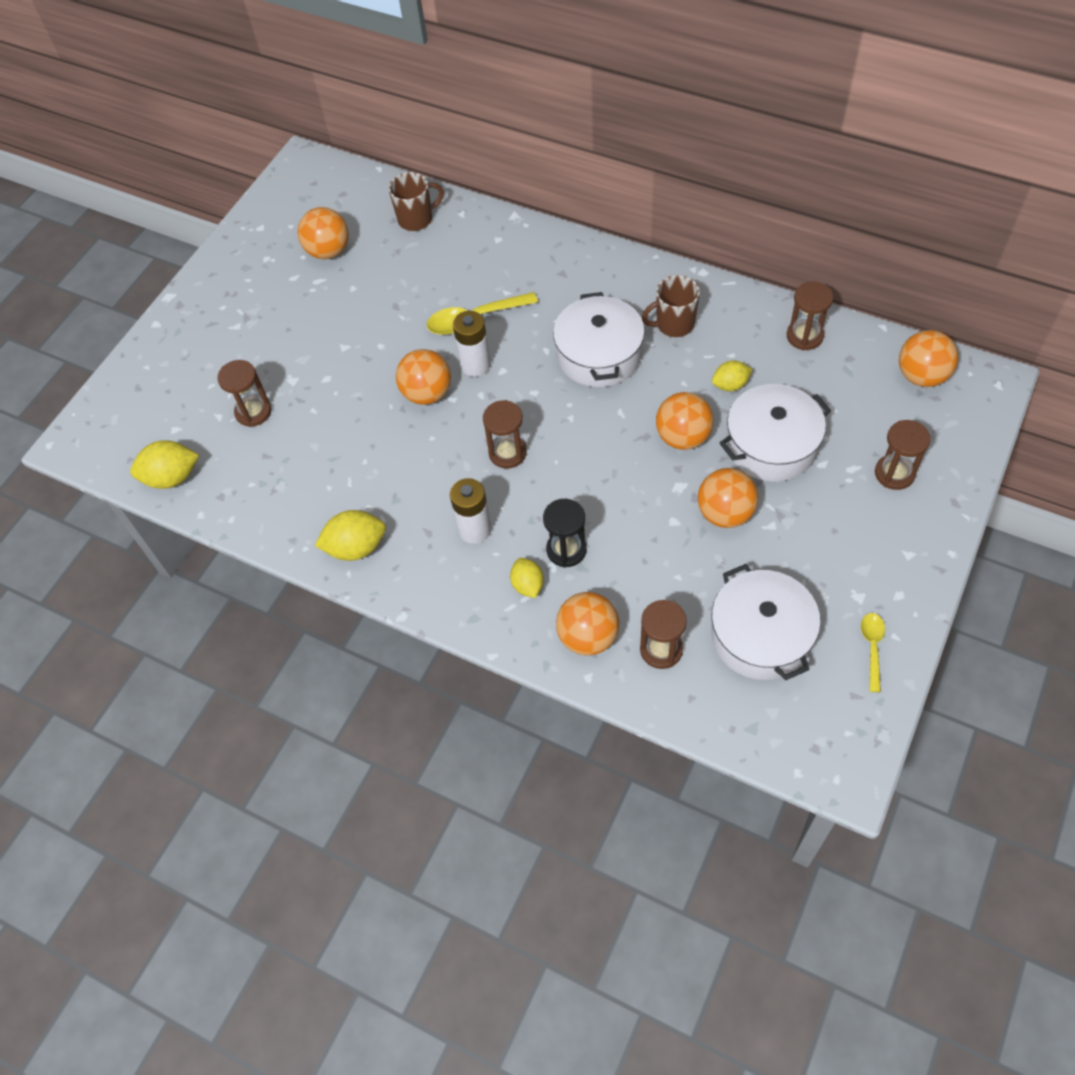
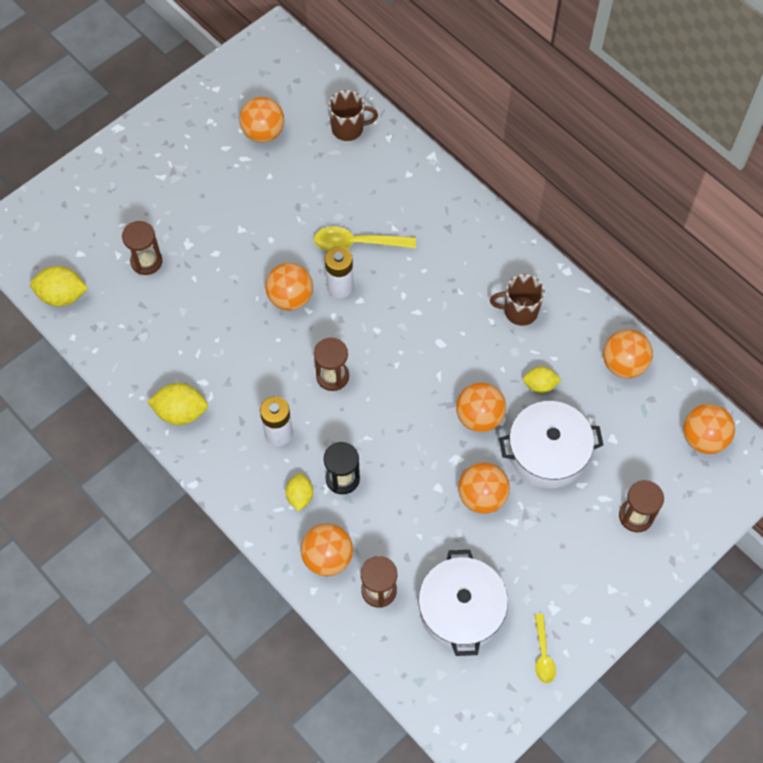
camera: 15 degrees right, 5 degrees up
white pot [553,292,645,387] -> none
brown hourglass [787,282,833,351] -> orange ball [603,329,653,378]
yellow spoon [861,613,885,692] -> yellow spoon turned 150 degrees clockwise [535,614,556,683]

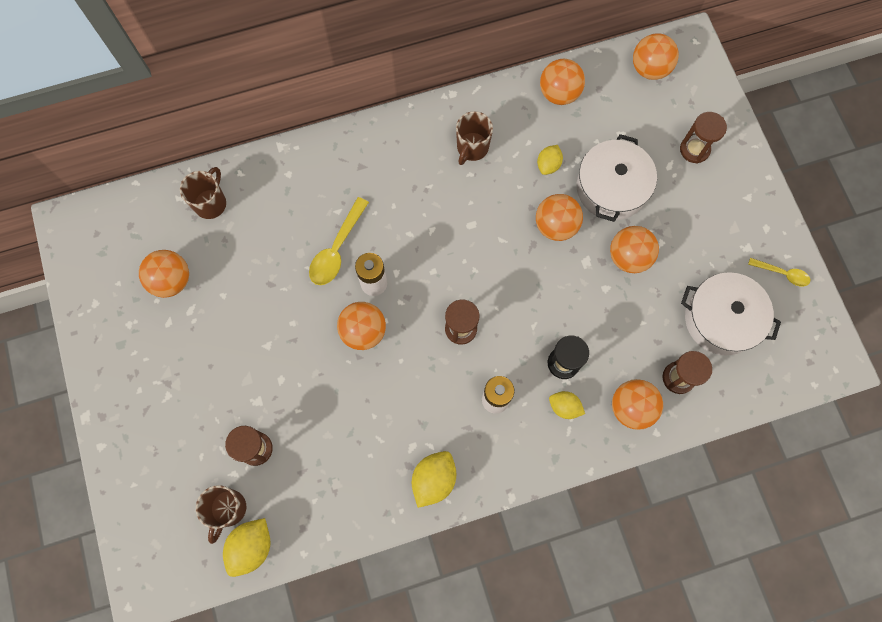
camera: 65 degrees left, 10 degrees up
none -> brown mug [196,485,246,544]

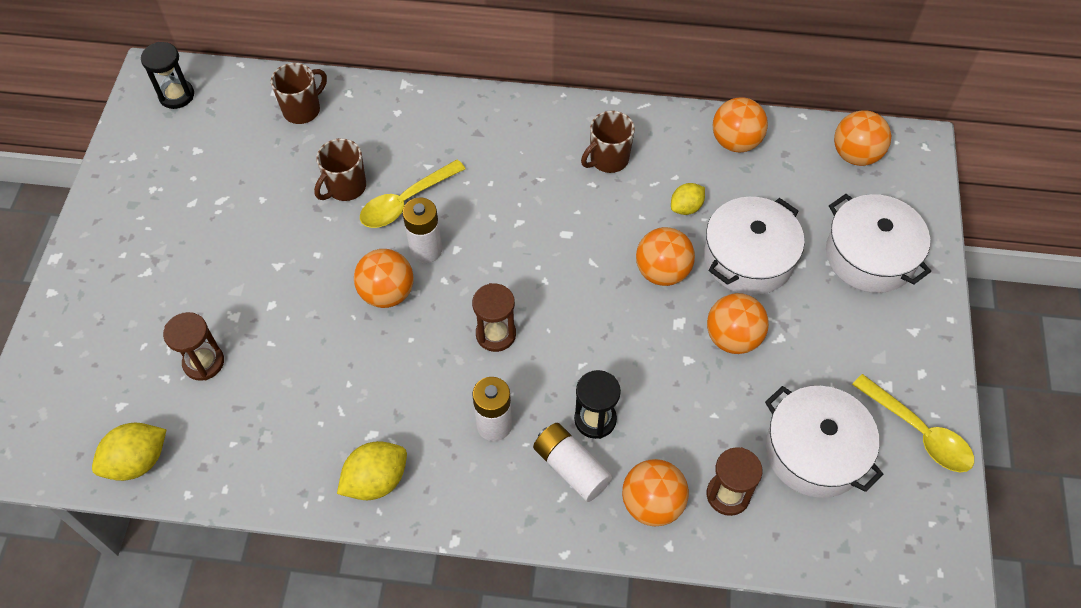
camera: 25 degrees right, 15 degrees down
orange ball [139,250,189,298] -> none
brown mug [196,485,246,544] -> brown mug moved to [314,138,366,201]
yellow lemon [549,391,585,419] -> white battery [533,423,612,502]
brown hourglass [680,112,727,164] -> white pot [826,194,931,293]
yellow spoon [748,258,810,286] -> yellow spoon [852,374,974,472], size x1.66
none -> black hourglass [141,42,194,109]

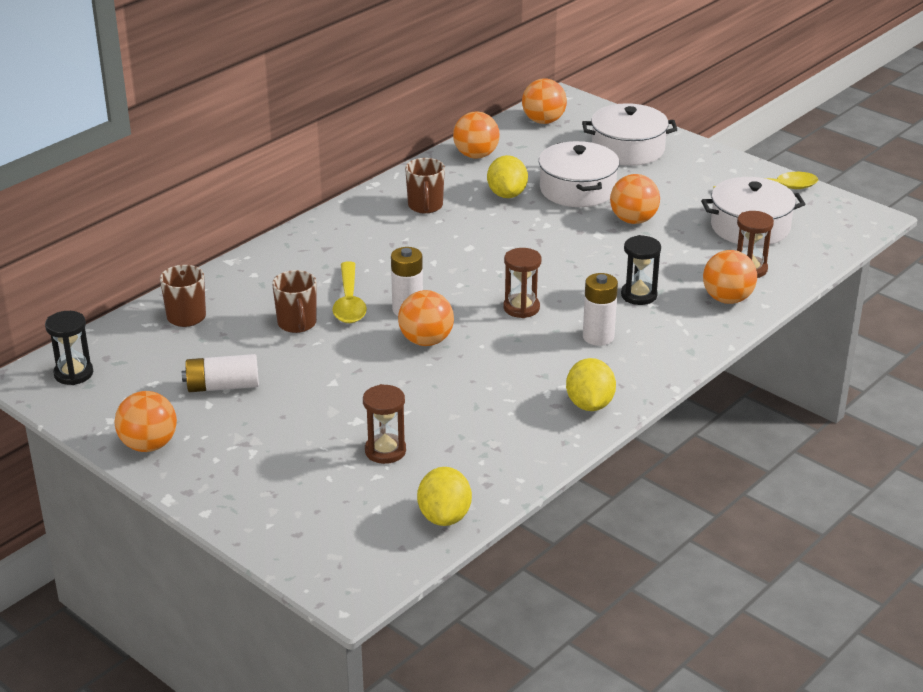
camera: 55 degrees left, 25 degrees down
white battery [533,423,612,502] -> white battery moved to [182,354,259,392]
orange ball [636,227,695,286] -> orange ball moved to [114,391,177,452]
yellow lemon [671,183,705,215] -> yellow lemon [487,155,528,198], size x1.56

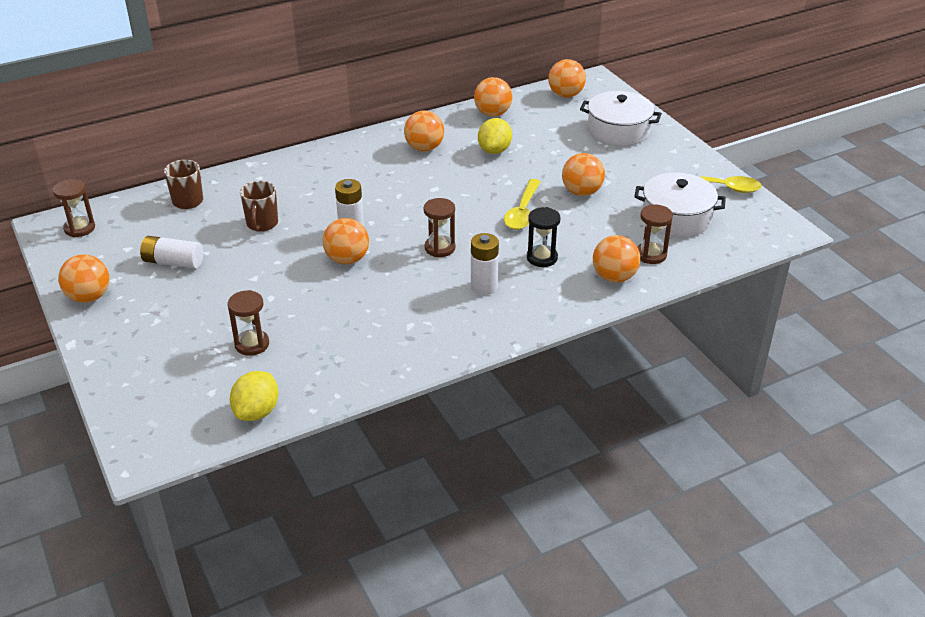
camera: 20 degrees right, 5 degrees up
black hourglass [45,311,93,385] -> brown hourglass [53,179,95,237]
yellow spoon [332,261,367,323] -> yellow spoon moved to [504,179,541,230]
brown mug [405,158,445,214] -> orange ball [404,111,444,152]
white pot [539,141,619,207] -> none
yellow lemon [566,358,616,411] -> none

